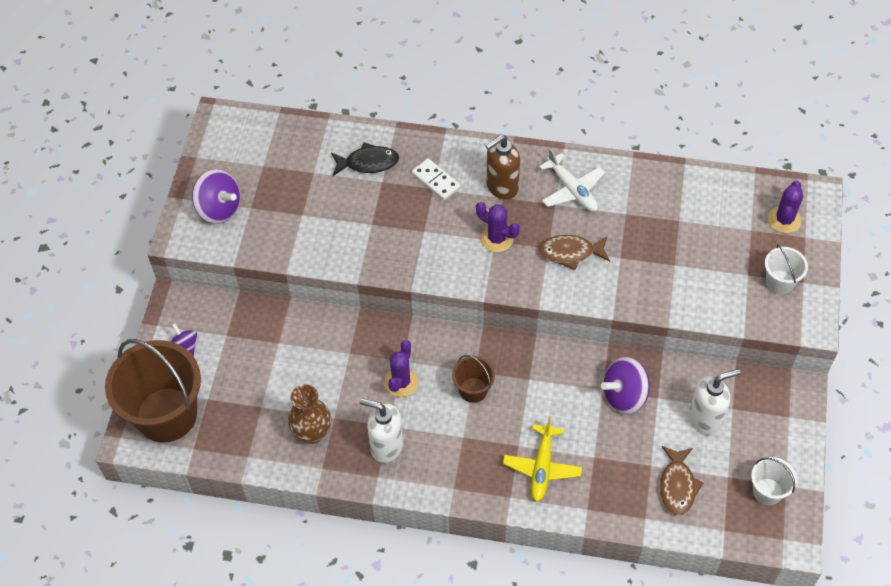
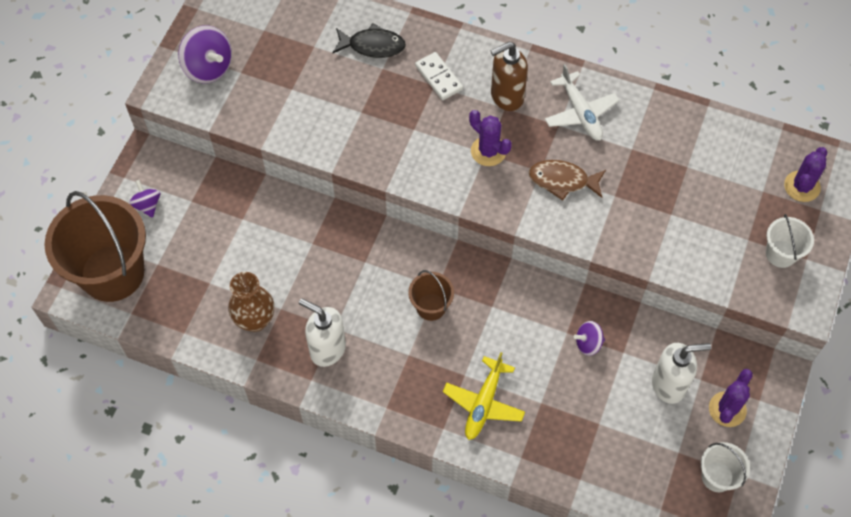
camera: 10 degrees right, 5 degrees up
purple cactus [384,340,418,397] -> purple cactus moved to [709,369,753,427]
purple spinning top [601,357,650,414] -> purple spinning top [574,321,605,356], size x0.57
brown fish [660,446,703,516] -> none

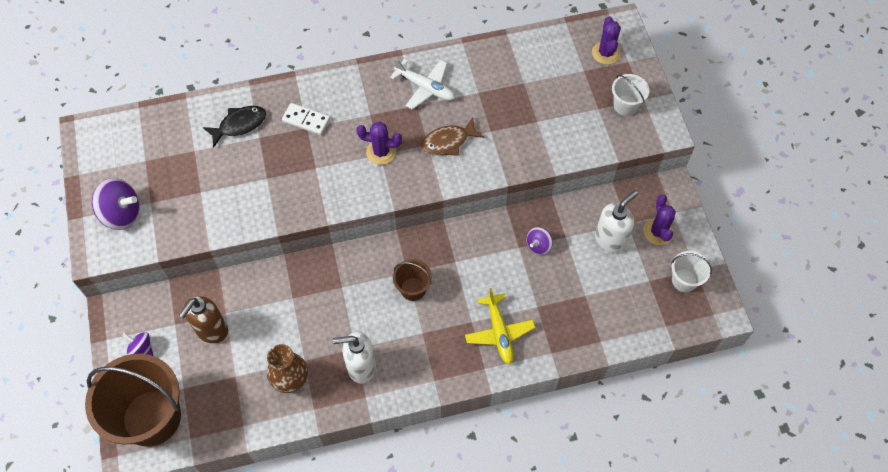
camera: 35 degrees left, 0 degrees up
brown soap dispenser [490,42,528,111] -> brown soap dispenser moved to [179,296,228,343]

